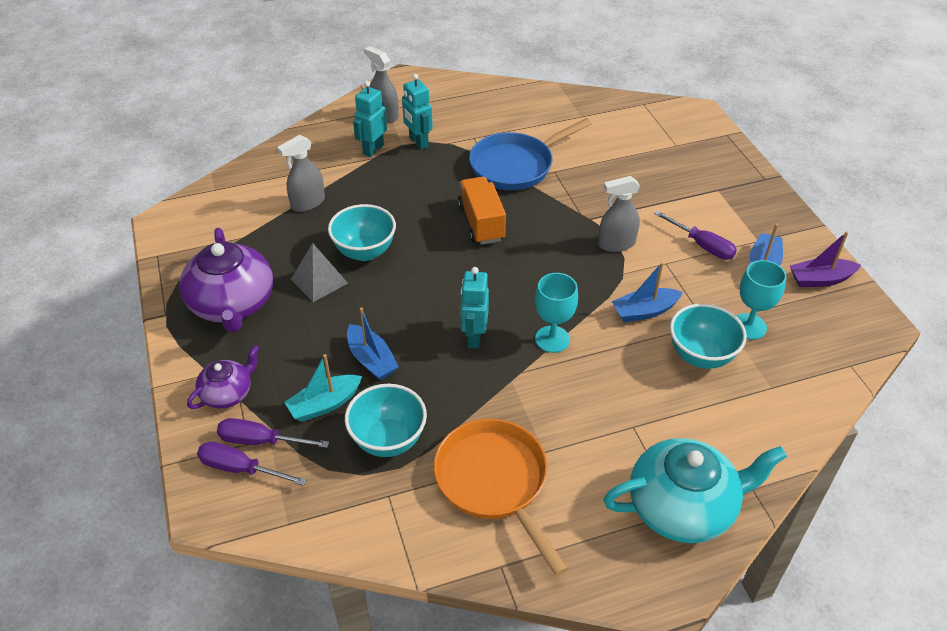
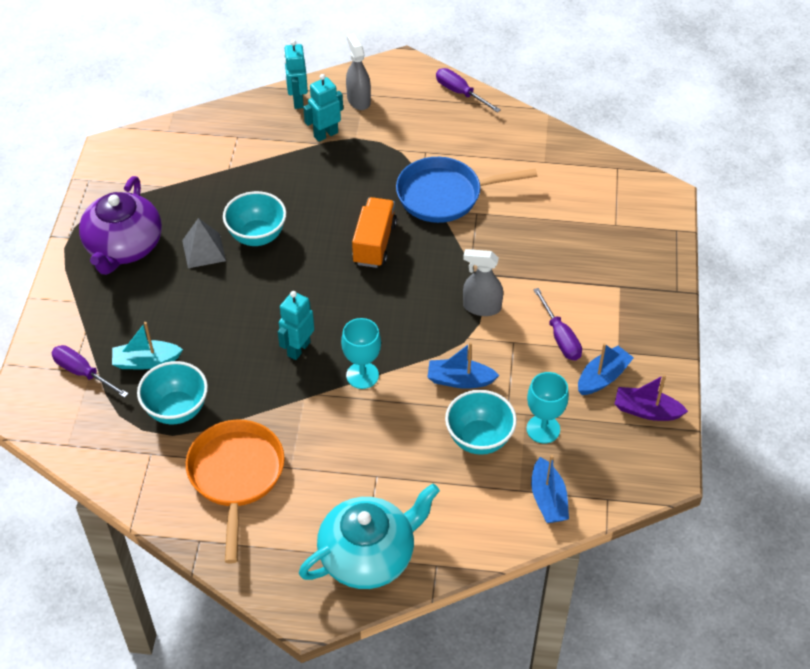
camera: 25 degrees right, 5 degrees up
purple teapot [187,345,259,409] -> none
purple screwdriver [197,441,307,486] -> purple screwdriver moved to [436,68,501,113]
grey spray bottle [277,135,325,212] -> none
blue boat [347,307,399,380] -> blue boat moved to [531,455,569,523]
turquoise robot [402,74,433,150] -> turquoise robot moved to [284,40,308,109]
turquoise teapot [604,438,787,543] -> turquoise teapot turned 45 degrees counterclockwise [299,483,440,589]

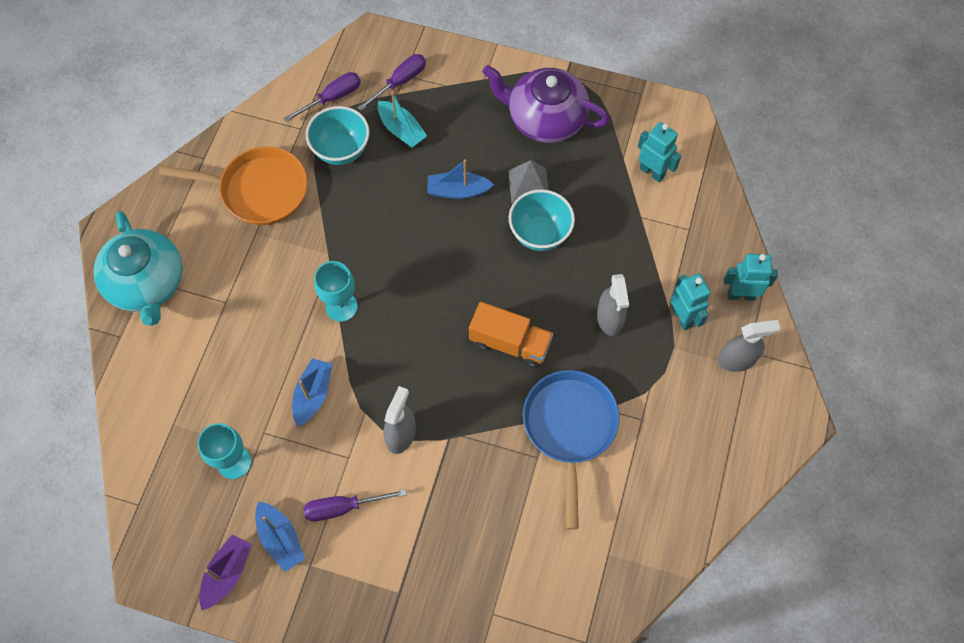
camera: 100 degrees right, 15 degrees up
turquoise boat [112,322,183,369] -> turquoise boat turned 135 degrees clockwise [377,91,427,148]
turquoise robot [278,291,314,360] -> turquoise robot moved to [638,122,681,182]
purple screwdriver [436,68,501,113] -> purple screwdriver moved to [283,72,361,122]
turquoise bowl [445,390,517,455] -> none
blue boat [531,455,569,523] -> blue boat moved to [427,159,494,199]
none -> grey spray bottle [597,274,629,336]

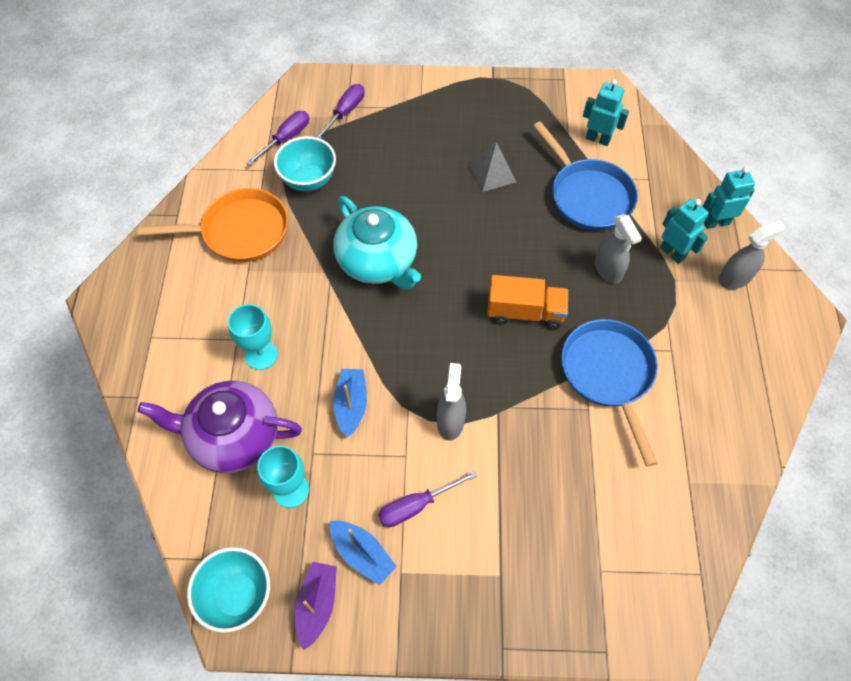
camera: 15 degrees left, 5 degrees down
turquoise teapot [93,211,183,326] -> turquoise teapot moved to [333,196,421,289]
turquoise goblet [314,261,358,322] -> turquoise goblet moved to [228,304,278,370]
turquoise boat [377,91,427,148] -> none
blue boat [427,159,494,199] -> none
purple teapot [482,65,609,143] -> purple teapot moved to [137,381,302,473]
turquoise bowl [509,189,575,251] -> turquoise bowl moved to [187,547,270,633]
none -> blue pan [533,121,638,231]

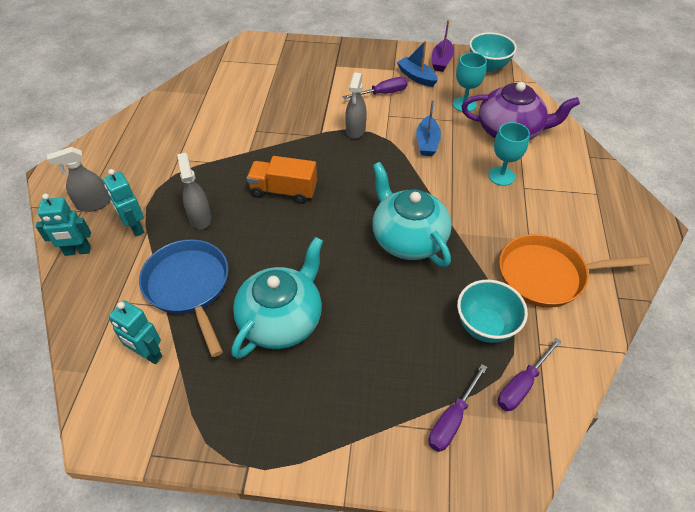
camera: 175 degrees left, 10 degrees down
grey pyramid [470,142,516,192] -> turquoise teapot [232,237,323,359]
blue pan [561,319,658,466] -> none

